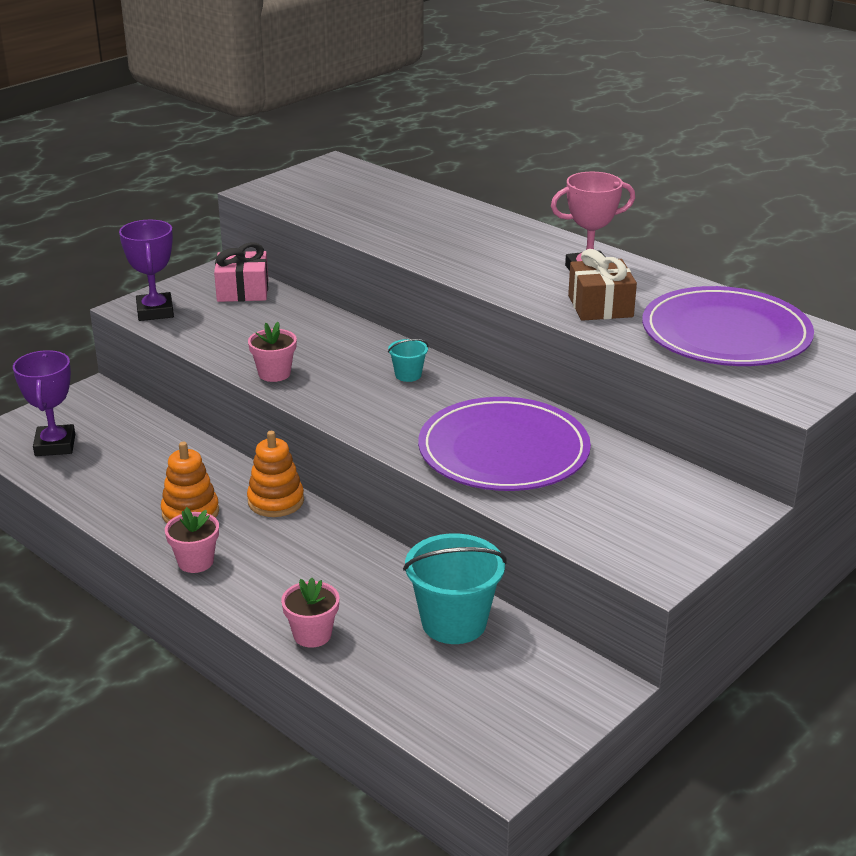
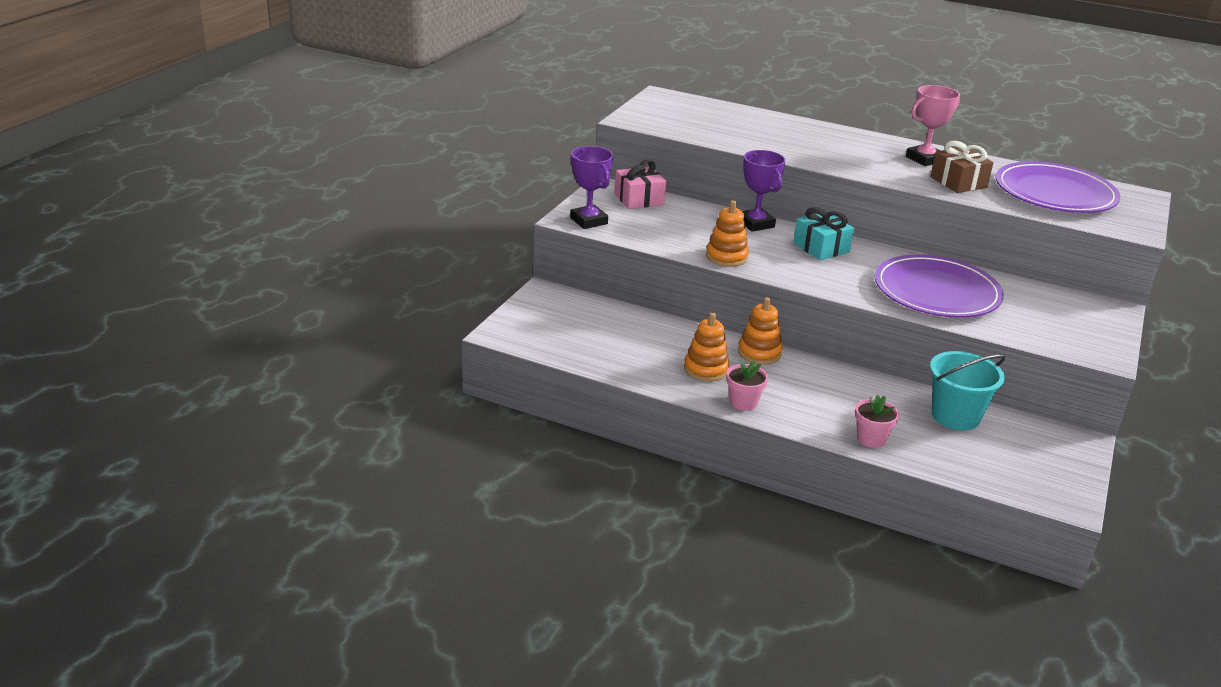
camera: 20 degrees left, 0 degrees up
purple trophy [13,350,75,456] -> purple trophy moved to [742,150,786,232]
pink flower pot [248,322,297,382] -> orange stacking toy [706,200,749,267]
turquoise bucket [388,339,429,382] -> turquoise gift [793,207,854,260]

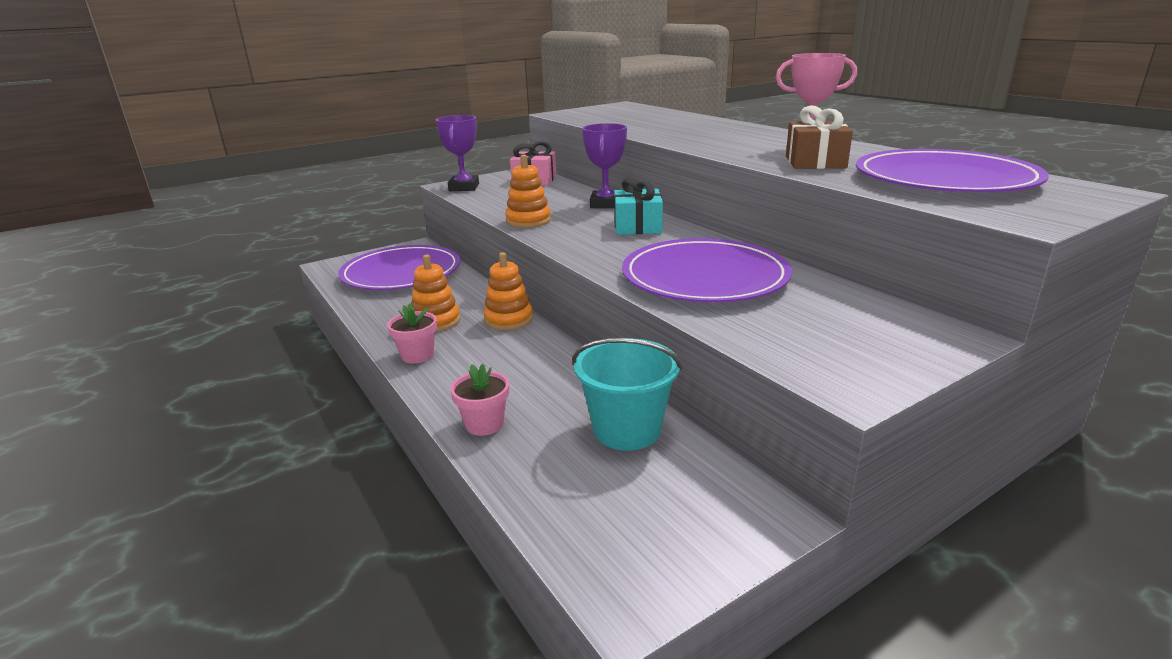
camera: 35 degrees right, 5 degrees down
none -> purple plate [338,245,460,290]

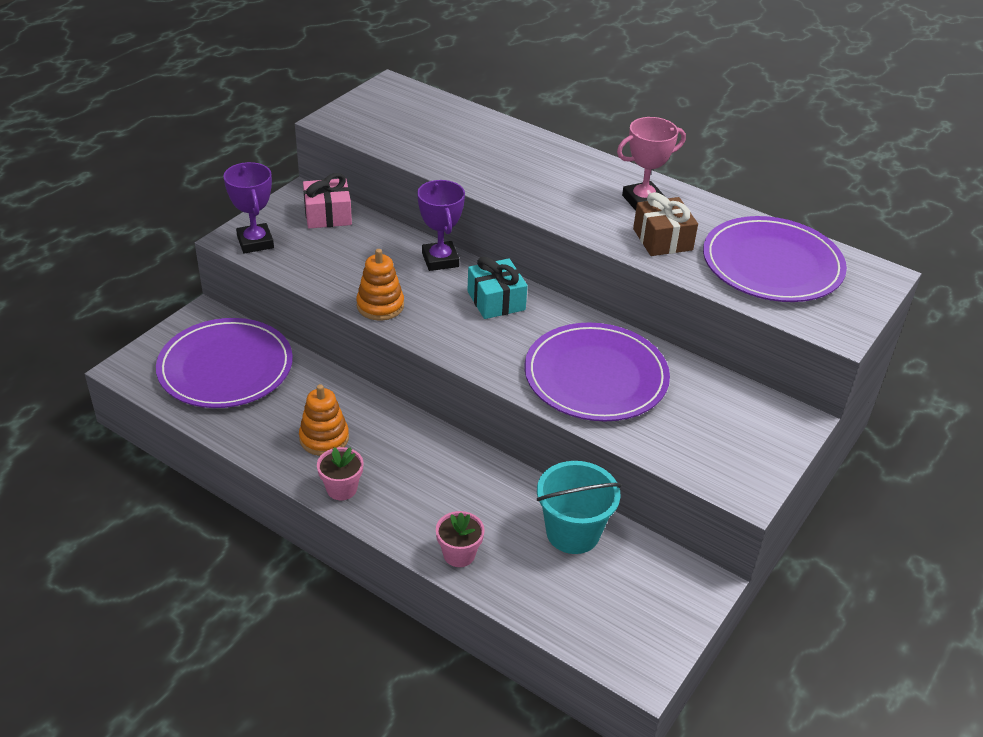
camera: 25 degrees left, 15 degrees up
orange stacking toy [483,252,533,330] -> none

